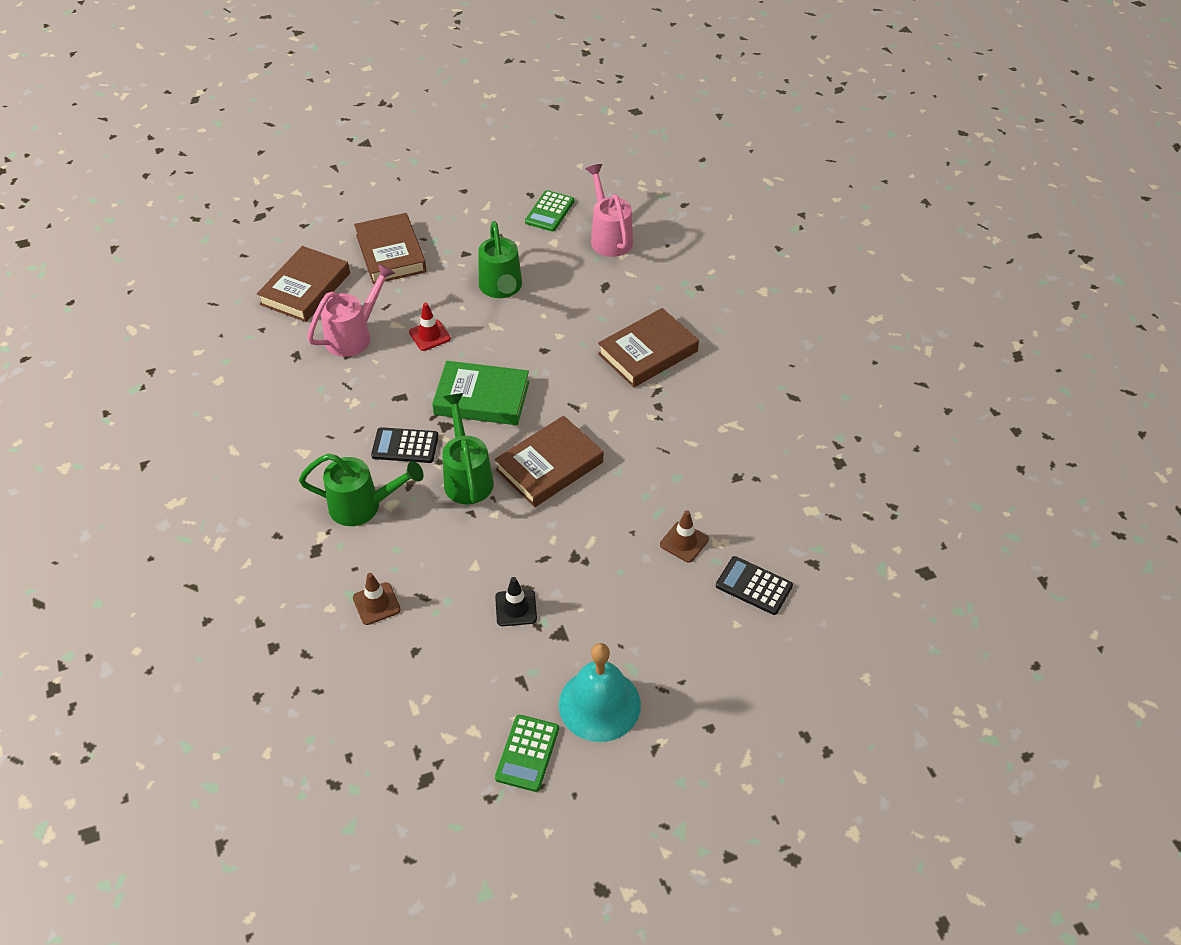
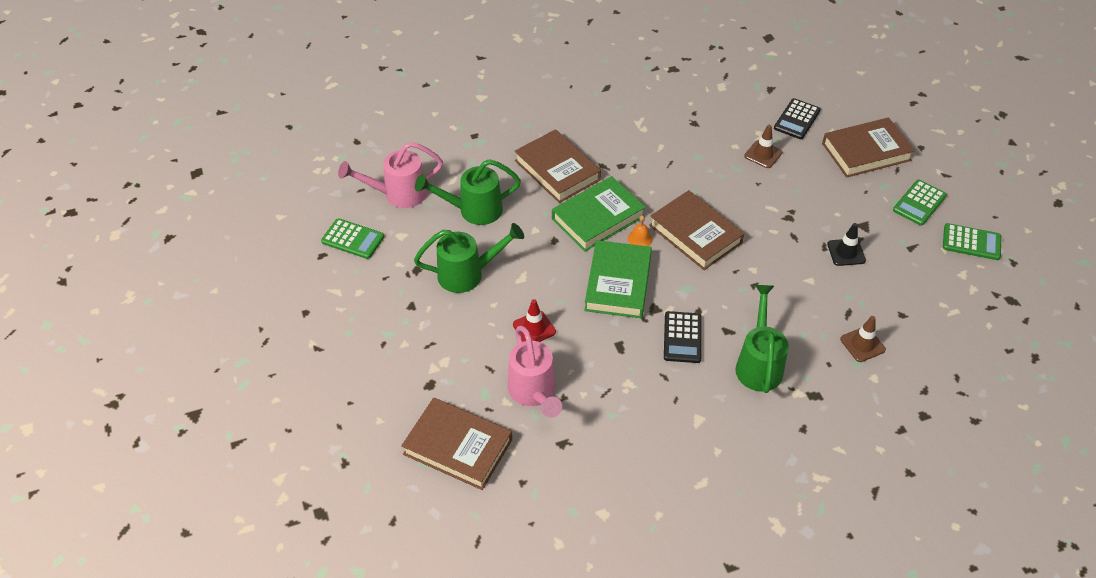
camera: 90 degrees left, 0 degrees up
pink watering can [307,263,395,357] -> pink watering can turned 150 degrees counterclockwise [508,326,562,418]
brown book [354,213,427,284] -> brown book moved to [822,117,915,178]
green watering can [442,393,494,504] -> green watering can moved to [415,159,521,225]
turquoise bell [559,643,641,742] -> green calculator [893,180,947,226]
none -> green book [552,176,646,251]
none -> orange bell [628,215,653,246]

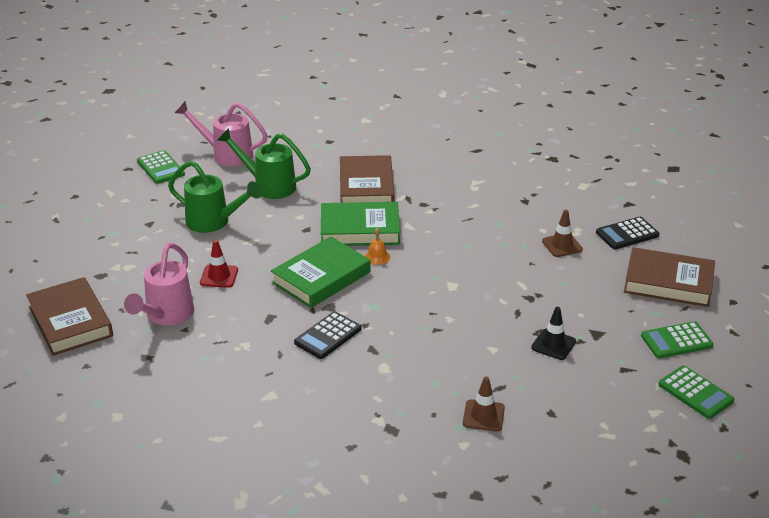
camera: 35 degrees right, 15 degrees down
brown book [649,190,744,270] -> none
green watering can [735,285,789,393] -> none

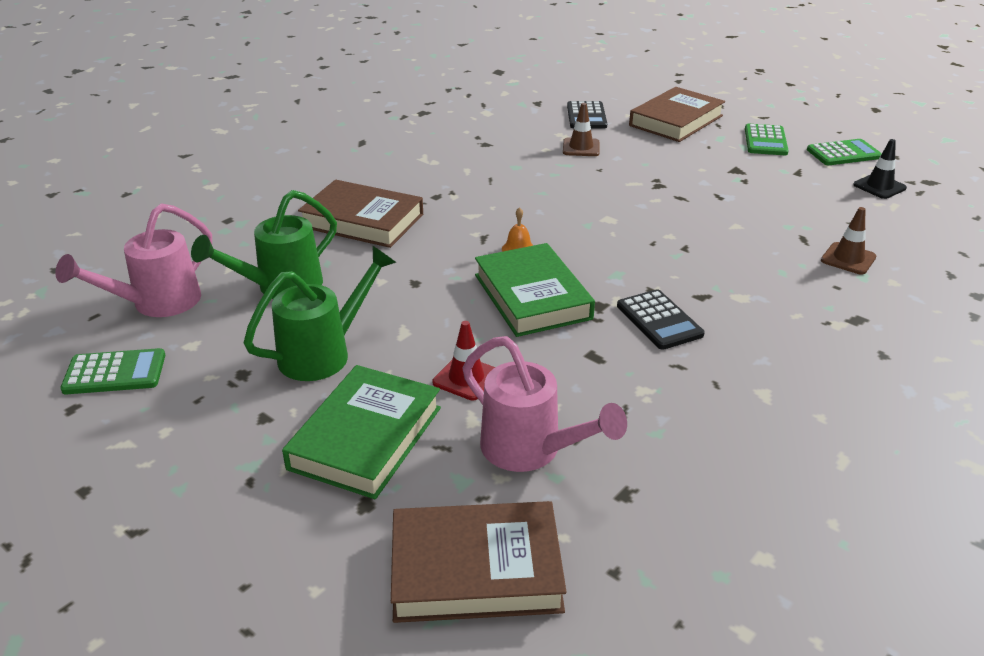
camera: 65 degrees left, 0 degrees up
green book [321,202,400,246] -> green book moved to [282,365,441,499]
black traffic cone [531,307,576,360] -> black traffic cone moved to [853,139,907,199]

